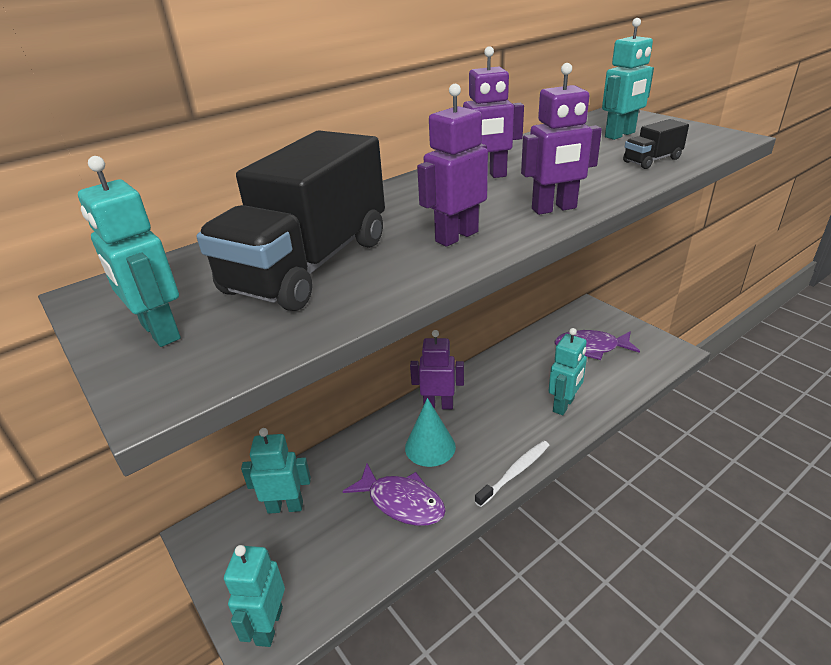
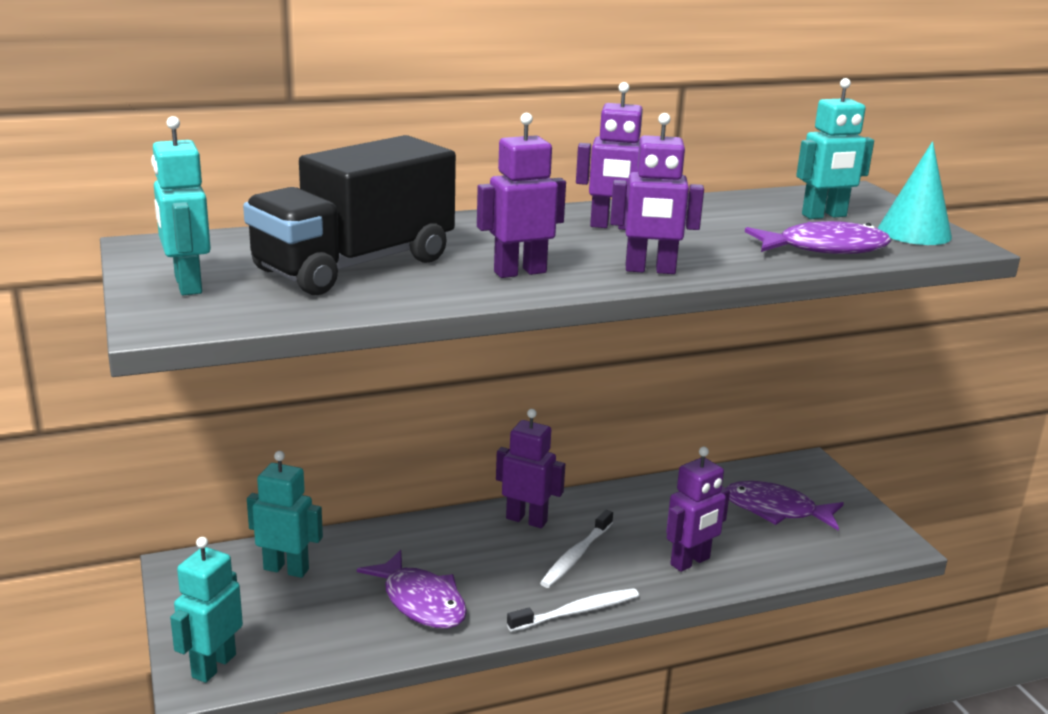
camera: 15 degrees right, 10 degrees down
turquoise cone [405,398,456,467] -> turquoise cone moved to [878,141,952,245]
turquoise robot [549,328,587,415] -> purple robot [666,447,730,572]
black truck [623,119,689,169] -> purple fish [745,221,891,254]
none -> white toothbrush [540,510,613,588]

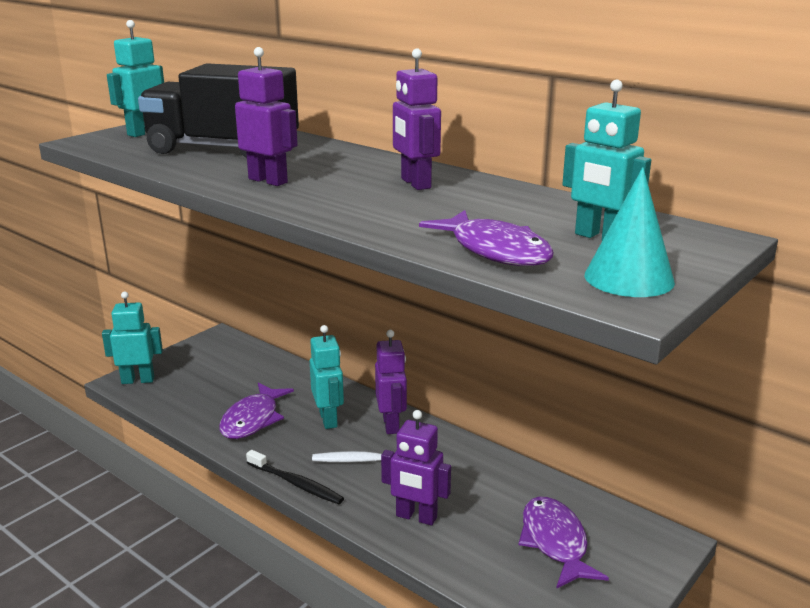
camera: 60 degrees right, 0 degrees up
turquoise robot [247,451,323,578] -> turquoise robot moved to [310,325,344,429]
white toothbrush [507,588,639,632] -> black toothbrush [246,450,344,504]
purple robot [610,113,704,274] -> none

